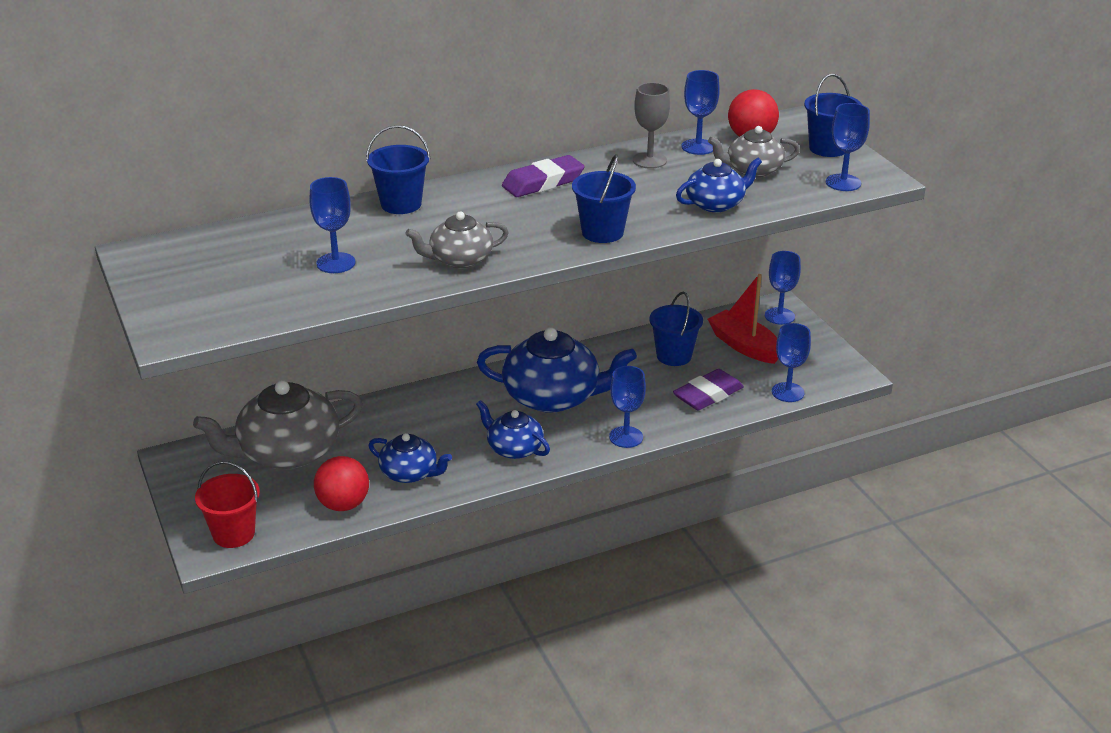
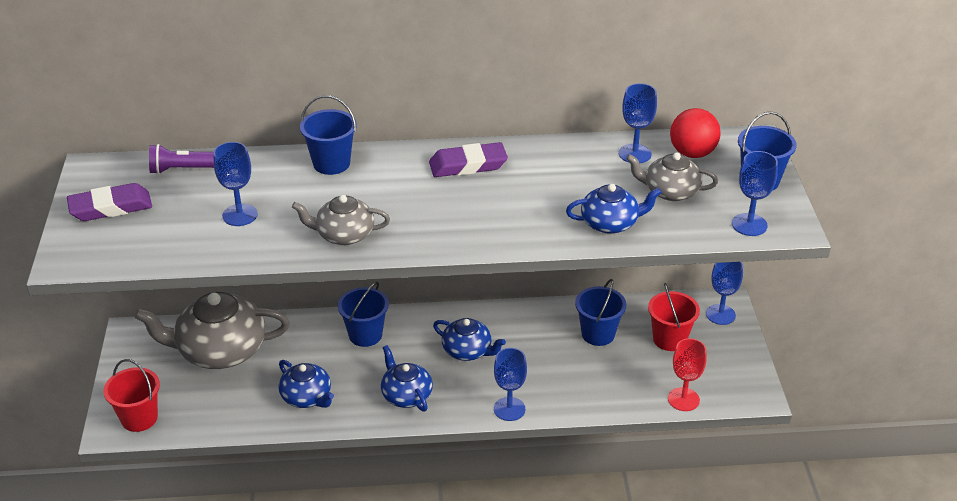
camera: 20 degrees right, 5 degrees up
red ball [314,456,369,511] -> none
blue teapot [477,327,637,413] -> blue teapot [433,318,506,361], size x0.56
blue bucket [572,154,636,243] -> blue bucket moved to [338,282,389,347]
grey goblet [633,82,670,169] -> none
purple eraser [673,369,744,410] -> purple eraser moved to [67,183,152,221]
red boat [708,274,778,364] -> red bucket [648,283,700,351]
blue goblet [772,323,811,402] -> red goblet [668,338,707,411]
none -> purple flashlight [149,144,214,174]

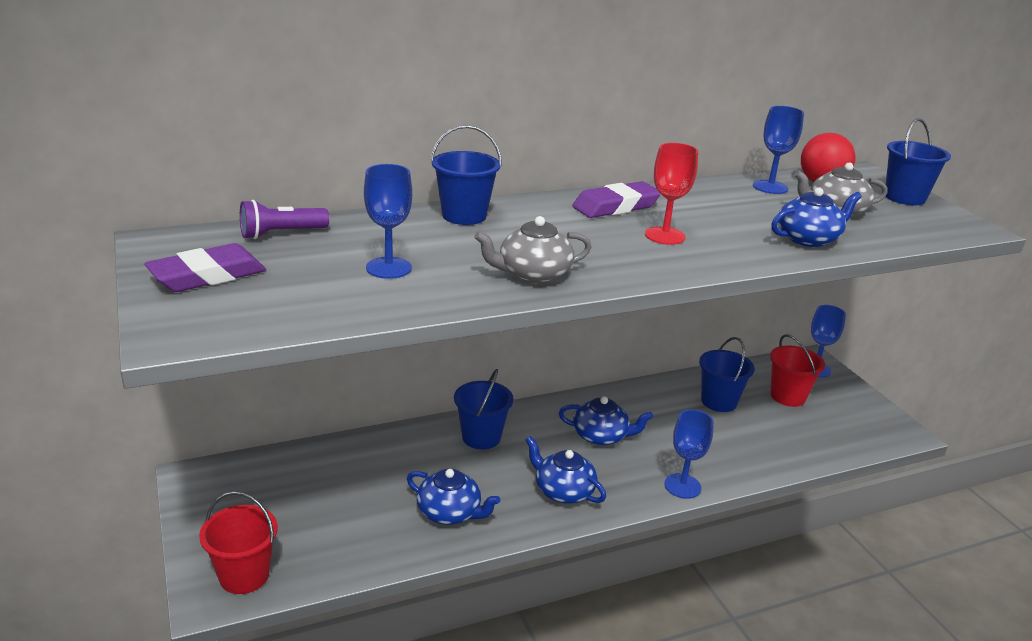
camera: 20 degrees left, 10 degrees down
grey teapot [135,292,289,369] -> none
red goblet [668,338,707,411] -> red goblet moved to [645,143,698,245]
blue goblet [732,151,778,236] -> none

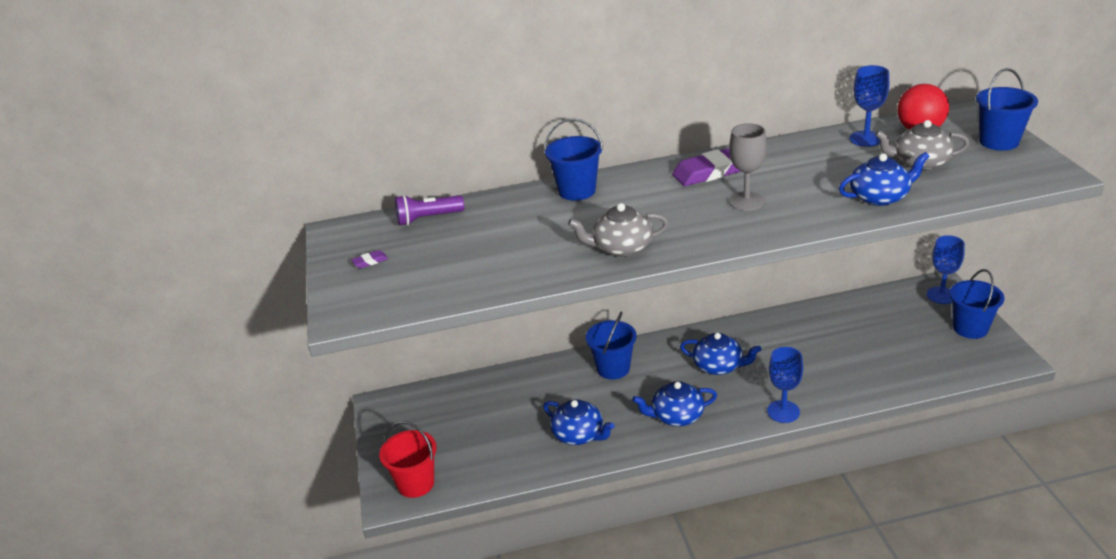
camera: 15 degrees right, 5 degrees up
purple eraser [144,243,266,292] -> purple eraser [351,250,388,268], size x0.42
blue goblet [364,164,412,279] -> none
blue teapot [526,436,606,504] -> blue teapot turned 60 degrees counterclockwise [632,381,717,426]
red goblet [645,143,698,245] -> grey goblet [729,123,767,211]
blue bucket [699,337,755,412] -> blue bucket moved to [950,269,1005,339]
red bucket [770,334,825,407] -> none

